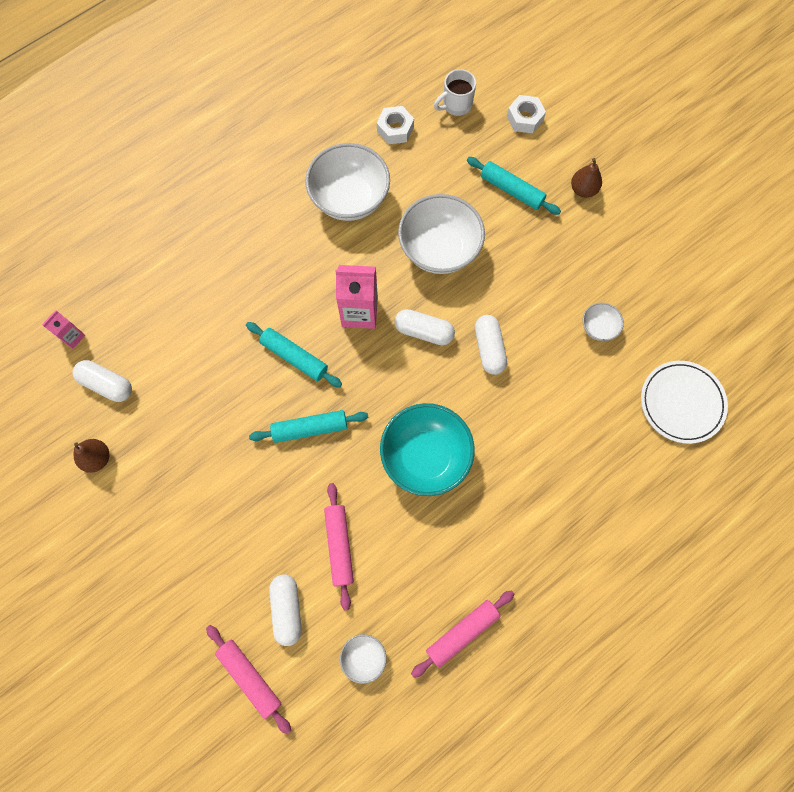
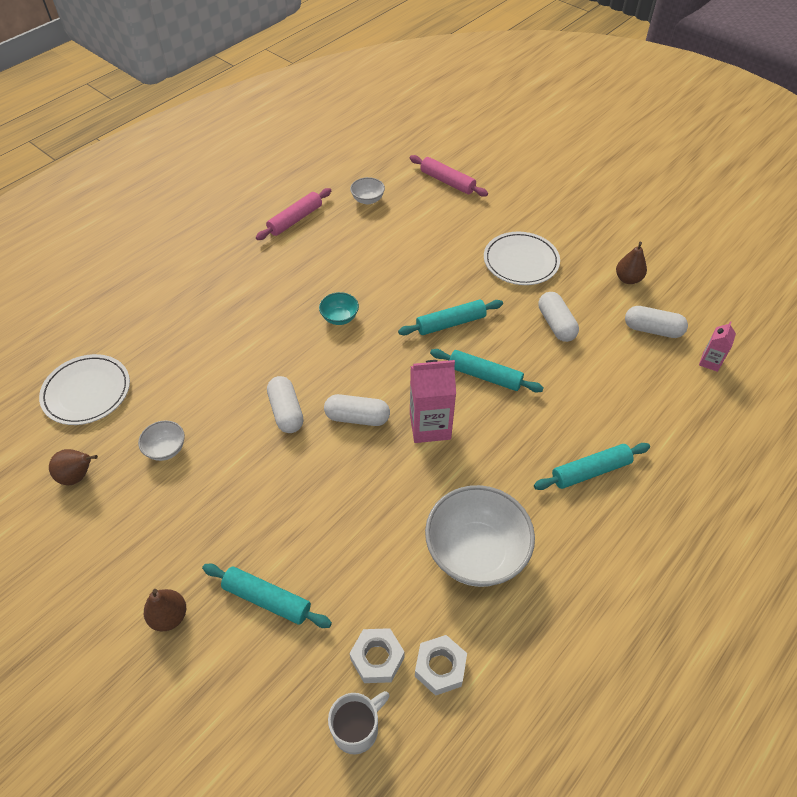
camera: 170 degrees right, 20 degrees down
white capsule [269,575,302,646] -> white capsule moved to [538,292,579,342]
pink rolling pin [324,483,354,610] -> none
turquoise bowl [380,403,475,496] -> turquoise bowl [319,292,359,325], size x0.47
white bowl [398,194,485,274] -> none
white nut [507,95,546,133] -> white nut moved to [349,628,405,683]
none -> brown pear [49,449,98,485]
none -> white plate [484,232,560,285]
none -> turquoise rolling pin [534,443,650,490]

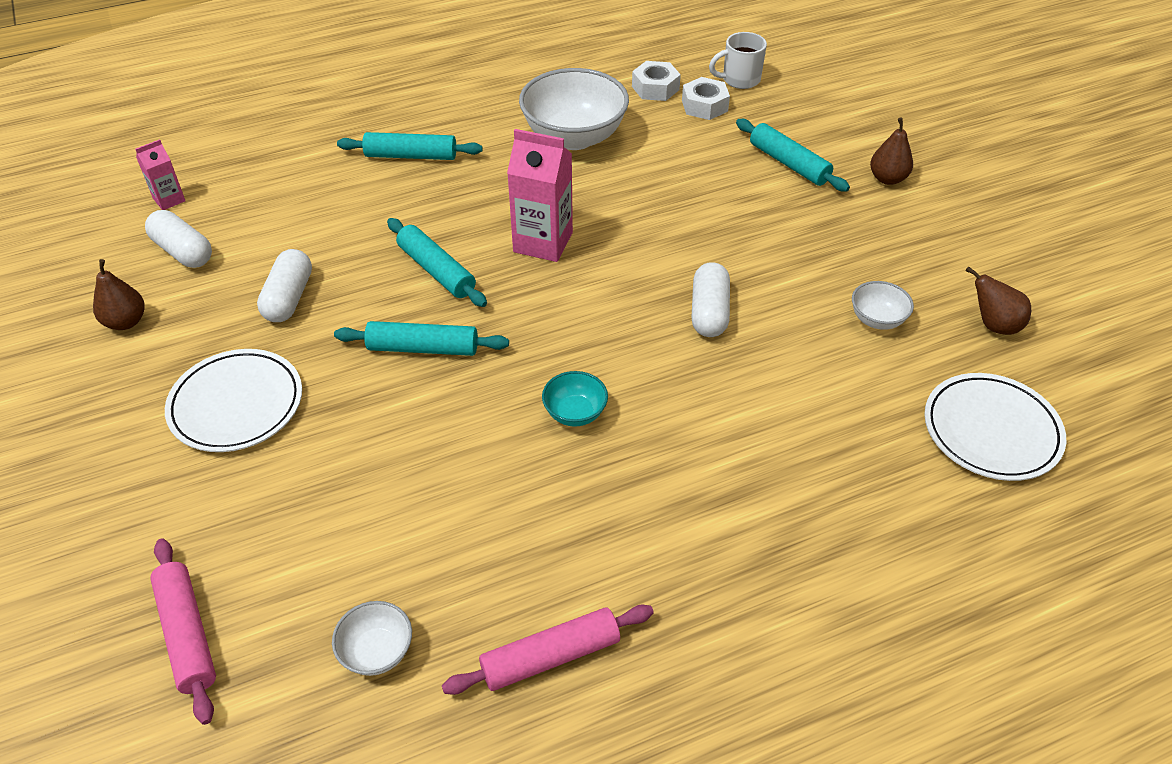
camera: 155 degrees left, 5 degrees down
white capsule [324,394,390,426] -> none

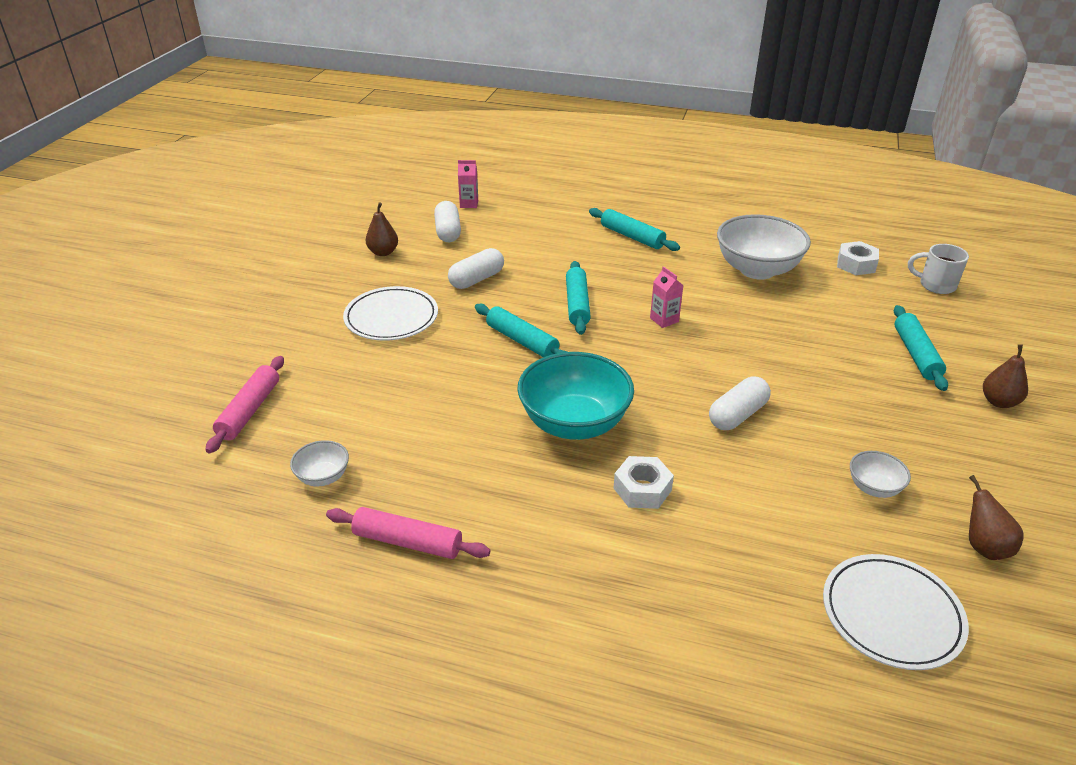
camera: 40 degrees right, 10 degrees down
pink carton [507,129,573,262] -> pink carton [650,266,683,328], size x0.54
turquoise bowl [542,371,608,427] -> turquoise bowl [517,352,634,440], size x2.13
white nut [682,77,730,120] -> white nut moved to [614,456,674,509]

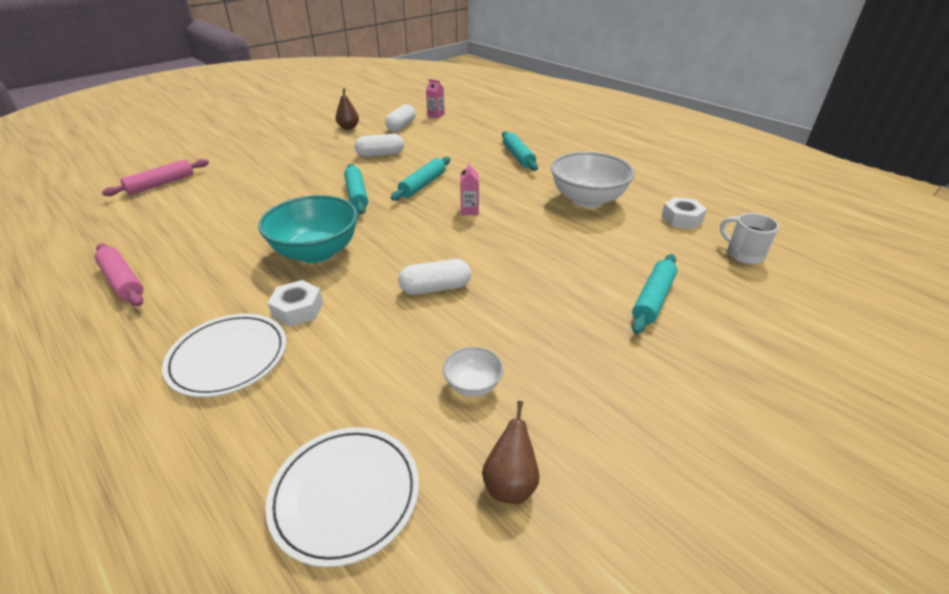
camera: 30 degrees right, 0 degrees up
white bowl [290,440,349,486] -> none
white plate [343,286,438,341] -> white plate moved to [162,314,286,397]
brown pear [983,344,1028,408] -> none

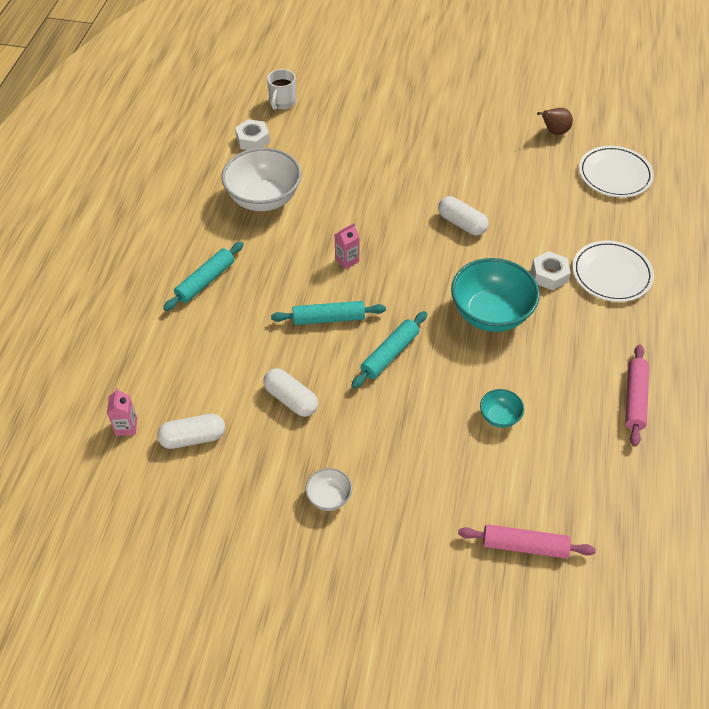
camera: 125 degrees left, 15 degrees up
brown pear [336,88,359,130] -> none
white bowl [443,347,503,397] -> white bowl moved to [306,468,352,511]
turquoise rolling pin [632,254,677,334] -> none
none -> turquoise bowl [480,389,524,428]

